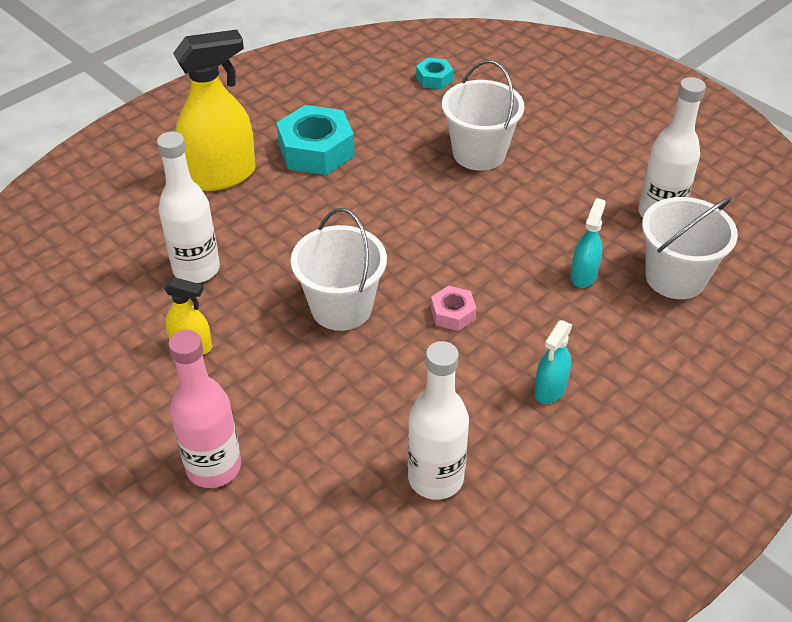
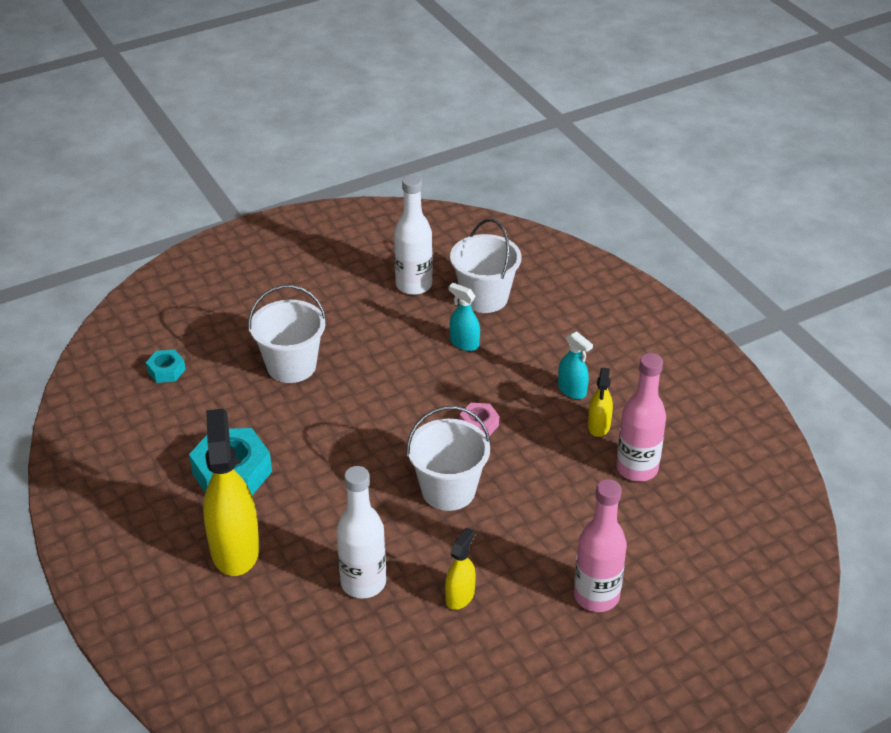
camera: 75 degrees left, 5 degrees down
white bottle [408,341,469,500] -> pink bottle [616,353,666,482]
none -> yellow spray bottle [588,368,613,437]

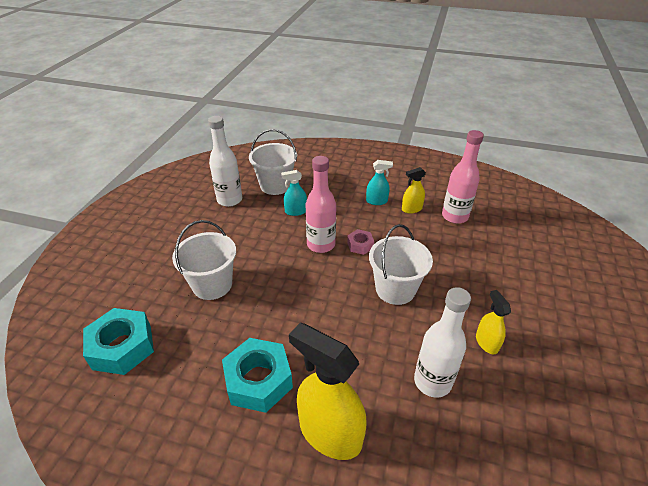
camera: 45 degrees left, 0 degrees up
turquoise nut [146,350,186,383] -> turquoise nut [83,308,154,375], size x1.96
pink bottle [574,479,627,612] -> pink bottle moved to [306,156,336,253]
yellow spray bottle [588,368,613,437] -> yellow spray bottle turned 105 degrees clockwise [402,167,426,214]

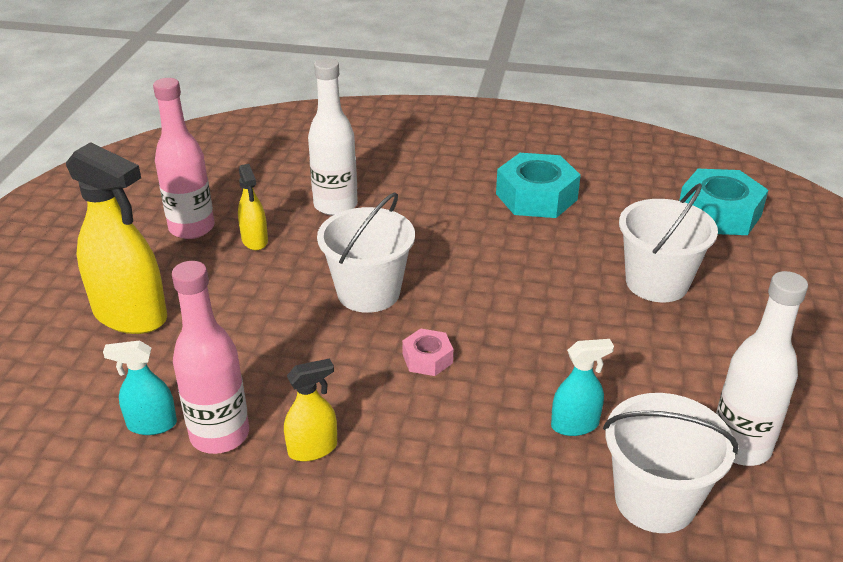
camera: 175 degrees right, 5 degrees down
yellow spray bottle [289,323,367,460] -> yellow spray bottle moved to [66,142,167,334]
pink bottle [306,156,336,253] -> pink bottle moved to [153,78,214,239]
turquoise spray bottle [366,160,393,205] -> turquoise spray bottle moved to [103,340,177,435]

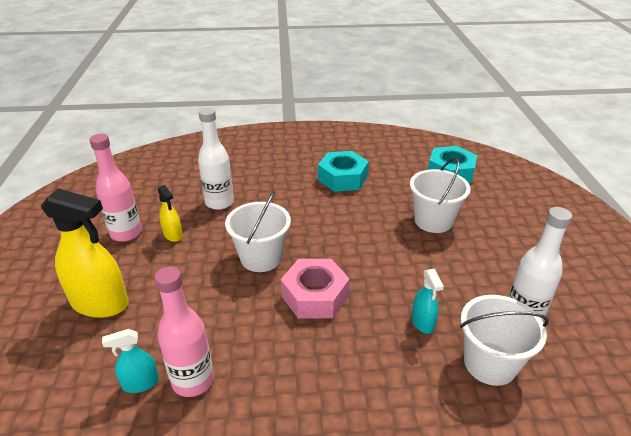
camera: 15 degrees left, 0 degrees up
yellow spray bottle [284,358,337,461] -> none
pink nut [402,328,453,376] -> pink nut [281,259,350,319], size x1.96
turquoise spray bottle [551,339,614,436] -> turquoise spray bottle turned 105 degrees clockwise [412,269,444,334]

